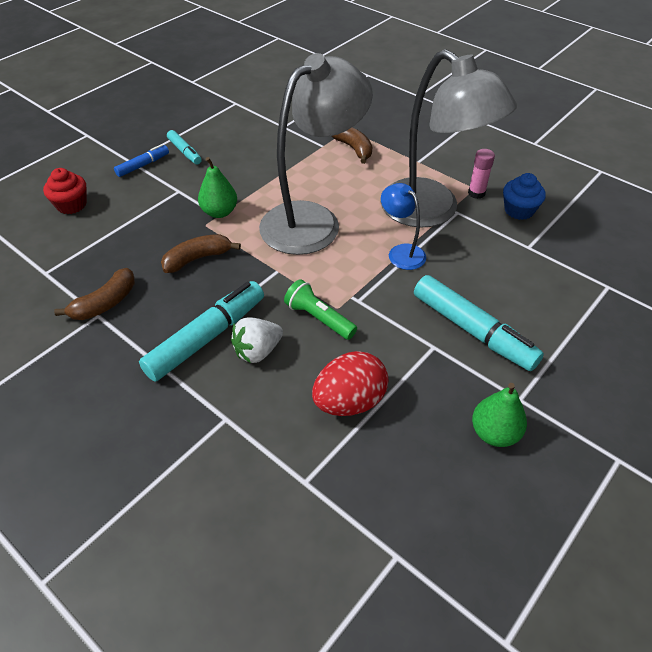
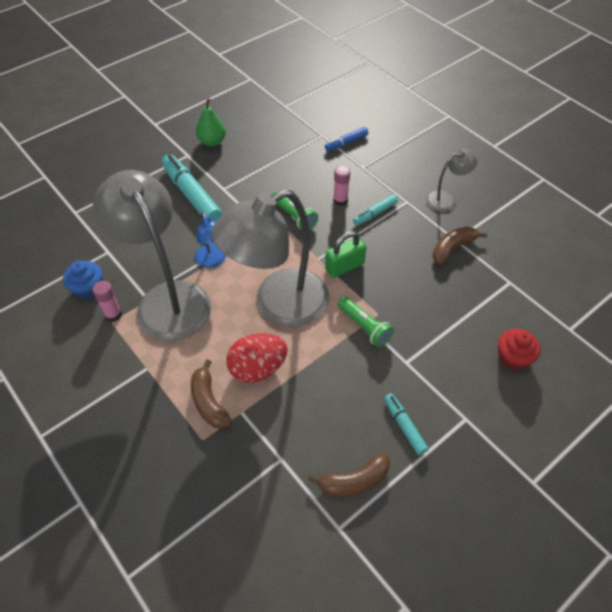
camera: 170 degrees left, 5 degrees up
blue marker [114,144,169,177] -> blue marker moved to [325,127,368,151]
turquoise marker [139,281,264,382] -> turquoise marker [353,195,398,226], size x0.53
brown banana [161,234,241,273] -> brown banana moved to [308,453,390,497]
green pear [198,157,237,218] -> green flashlight [337,296,394,347]
white strawberry [231,317,283,363] -> pink glue stick [333,166,350,206]
red egg [312,351,388,416] -> red egg moved to [226,333,288,383]
none -> green padlock [325,231,366,278]
none -> grey lamp [426,149,478,212]

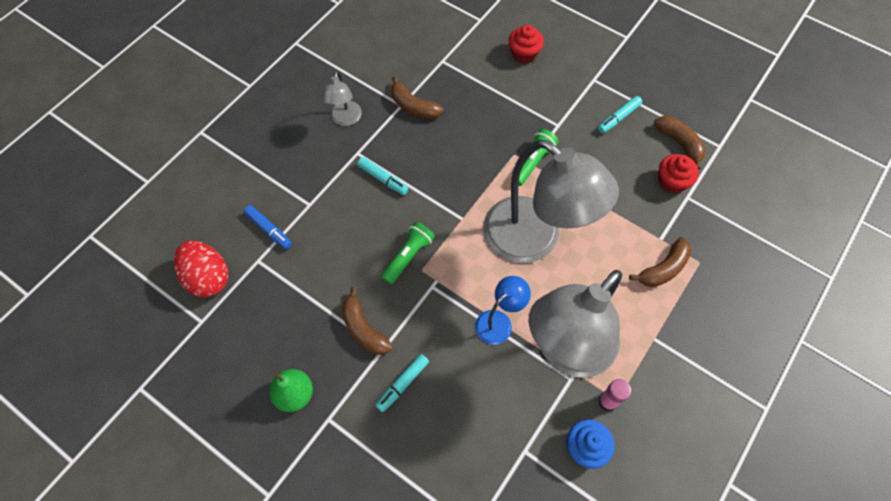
camera: 105 degrees left, 10 degrees up
turquoise marker [162,154,222,221] -> turquoise marker [375,354,429,412], size x0.53
red egg [226,333,288,383] -> red egg moved to [174,241,228,298]
green padlock [325,231,366,278] -> none
pink glue stick [333,166,350,206] -> none
grey lamp [426,149,478,212] -> grey lamp turned 135 degrees counterclockwise [321,71,362,126]
none -> brown banana [342,287,393,355]
none -> red cupcake [659,154,699,194]

